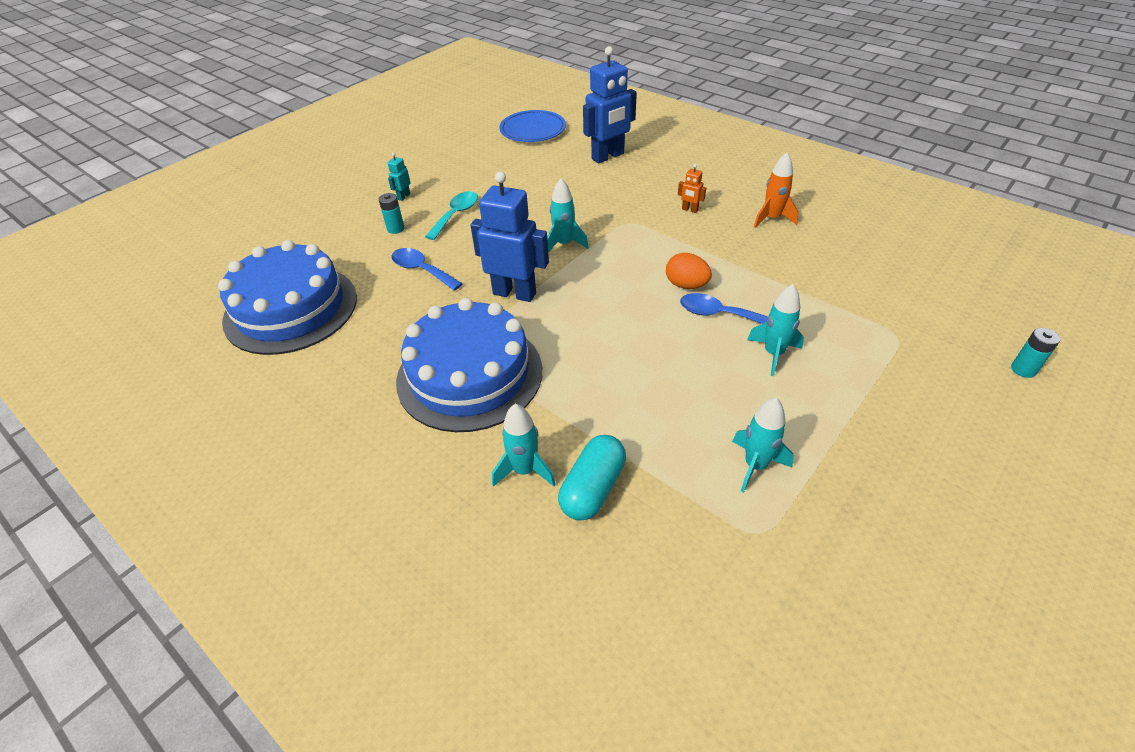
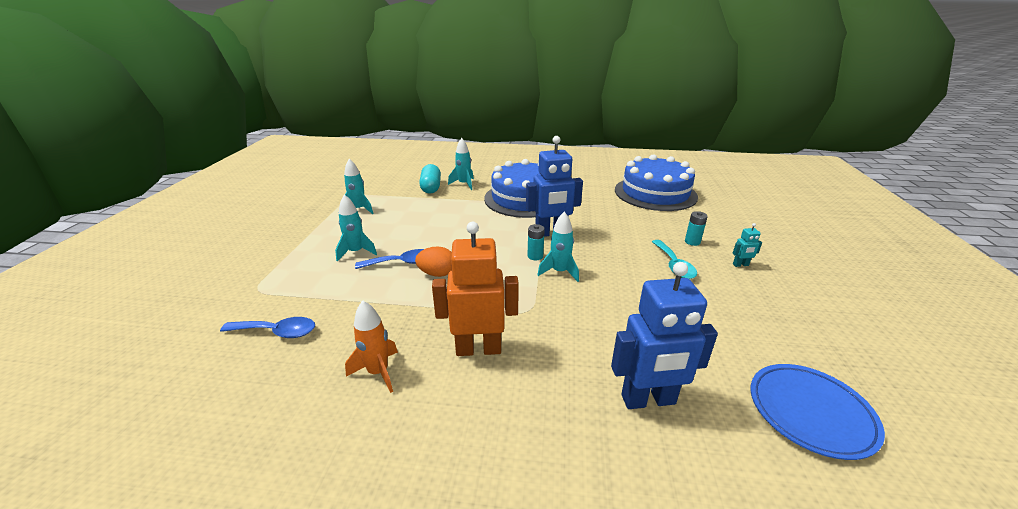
camera: 145 degrees right, 15 degrees down
turquoise robot [388,153,411,201] -> turquoise robot turned 90 degrees clockwise [733,223,762,267]
blue spoon [391,248,463,291] -> blue spoon moved to [220,317,315,338]
blue robot [583,46,637,163] -> blue robot turned 120 degrees counterclockwise [611,262,718,409]
orange robot [678,164,706,213] -> orange robot [432,222,519,356], size x2.35
turquoise battery [1011,328,1060,378] -> turquoise battery moved to [528,224,545,260]

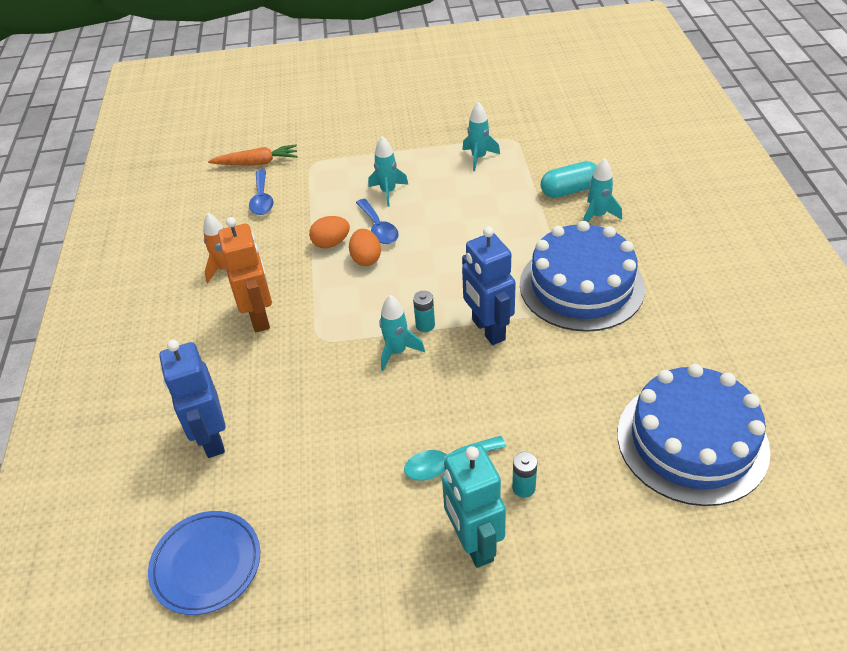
camera: 80 degrees right, 15 degrees up
turquoise robot [733,223,762,267] -> turquoise robot [442,445,506,568], size x2.35
none -> orange carrot [208,144,298,165]
none -> orange egg [309,216,350,248]

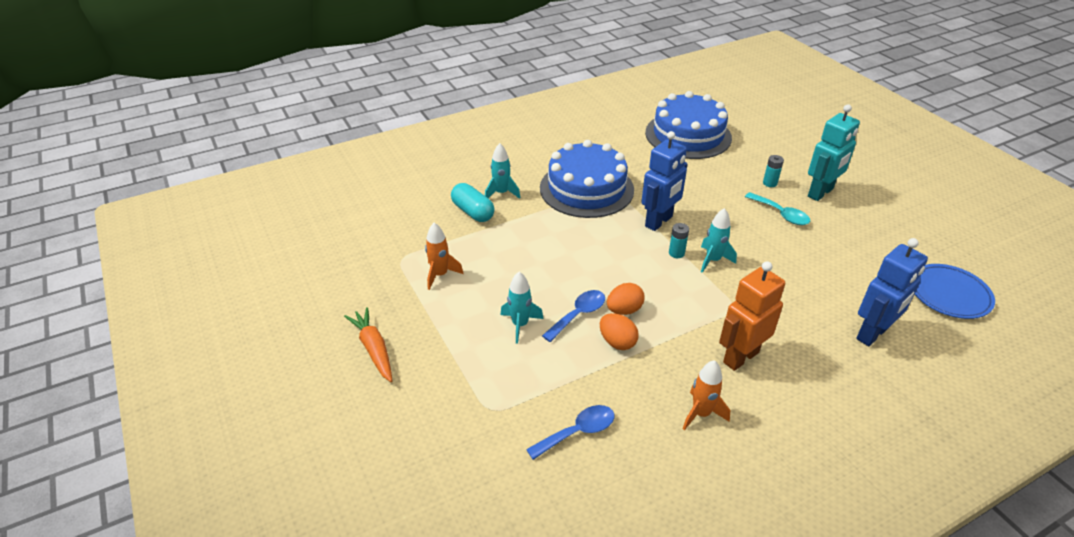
camera: 115 degrees left, 5 degrees down
orange carrot [208,144,298,165] -> orange carrot moved to [344,307,392,382]
turquoise rocket [462,102,500,171] -> orange rocket [425,223,464,290]

